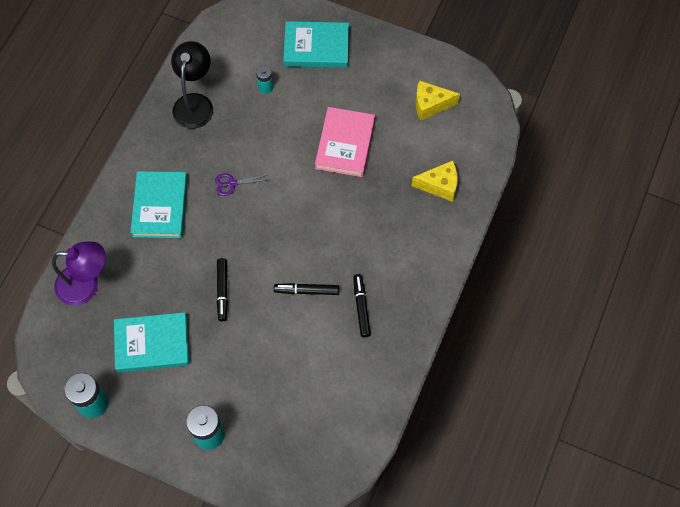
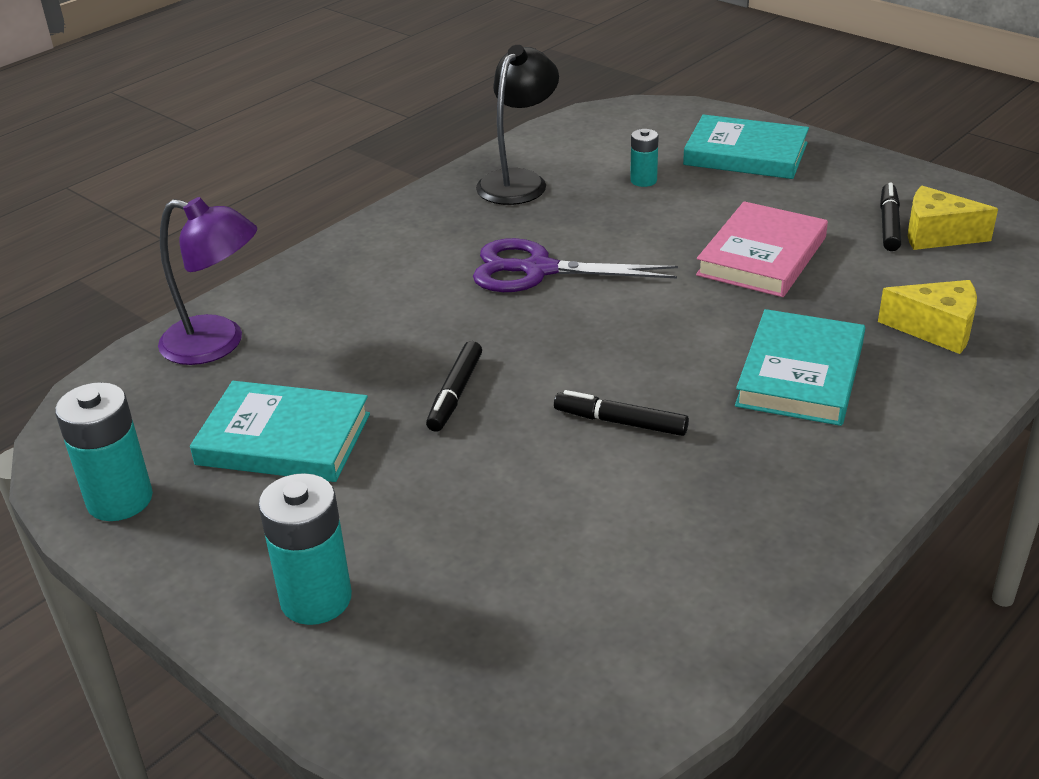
camera: 20 degrees right, 30 degrees down
turquoise book [130,171,188,238] -> turquoise book moved to [735,309,865,426]
purple scissors [215,173,267,196] -> purple scissors [473,238,678,292], size x2.04
black marker [353,274,371,337] -> black marker moved to [880,182,901,251]

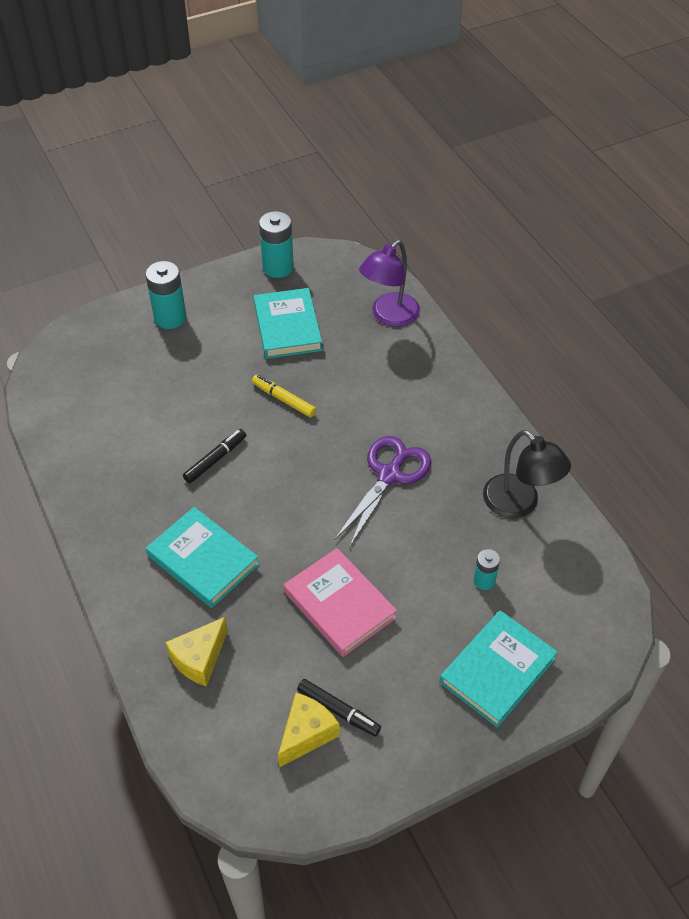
camera: 110 degrees right, 15 degrees up
turquoise book [190,381,370,482] -> turquoise book turned 45 degrees counterclockwise [254,288,322,359]
black marker [426,341,482,432] -> yellow marker [252,375,316,418]

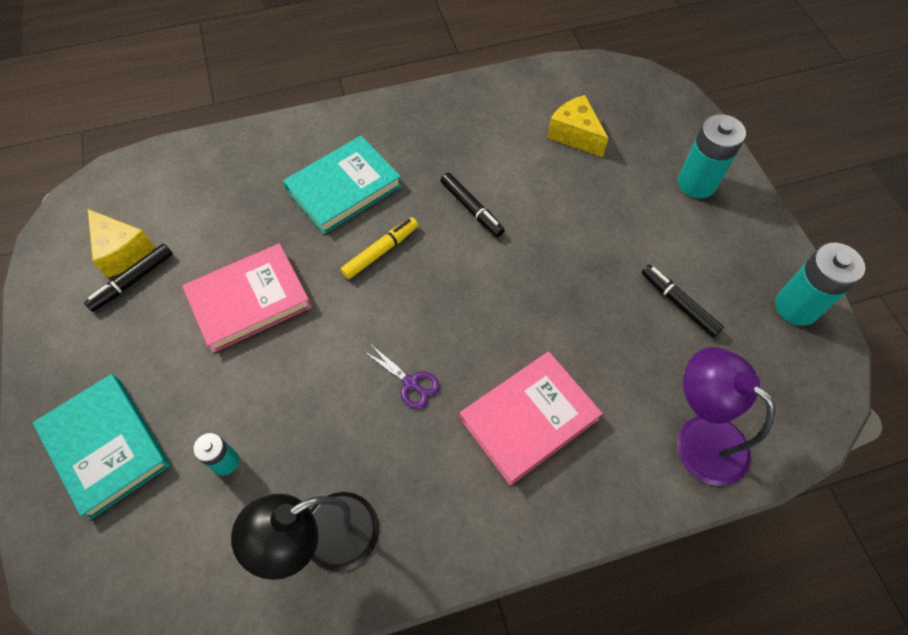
camera: 100 degrees right, 10 degrees up
yellow cheese [165,617,228,686] -> yellow cheese moved to [547,95,608,157]
yellow marker [252,375,316,418] -> yellow marker moved to [341,217,418,279]
turquoise book [254,288,322,359] -> black marker [641,265,724,337]
purple scissors [335,436,431,548] -> purple scissors [365,345,440,409], size x0.49
none -> pink book [460,352,602,485]

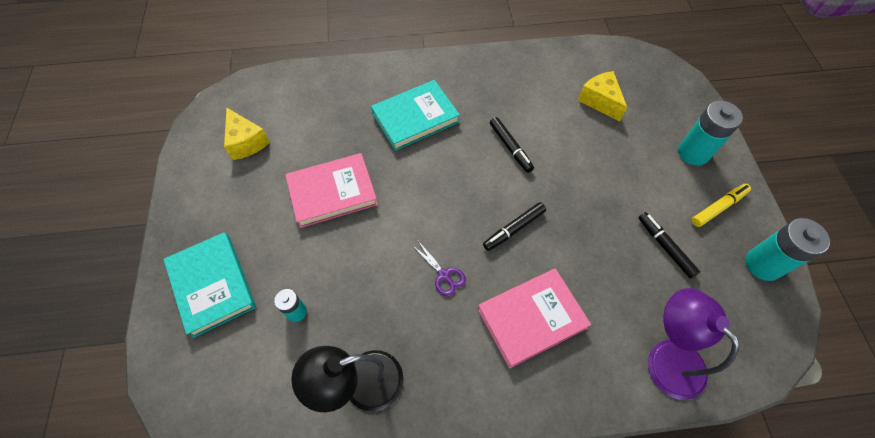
camera: 10 degrees right, 0 degrees up
black marker [84,243,173,312] -> black marker moved to [483,202,546,251]
yellow marker [341,217,418,279] -> yellow marker moved to [692,184,751,227]

